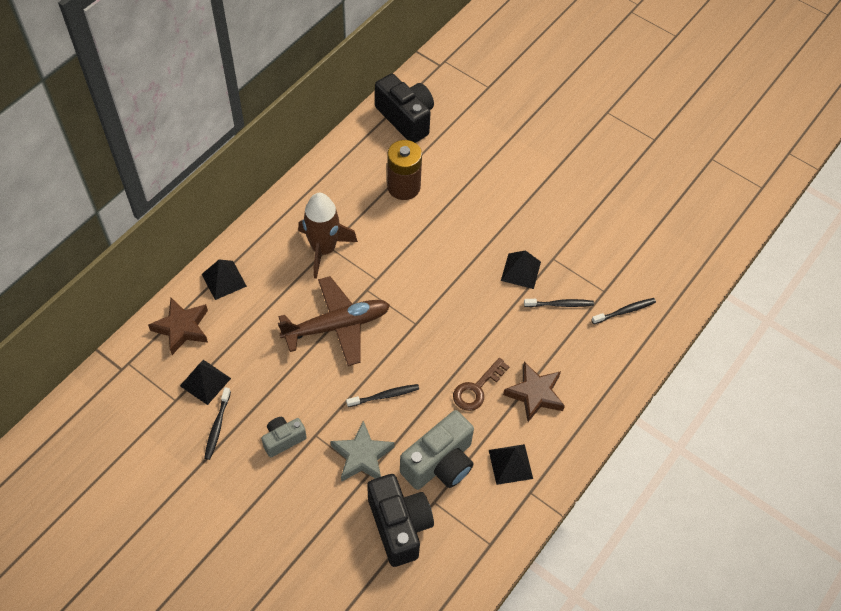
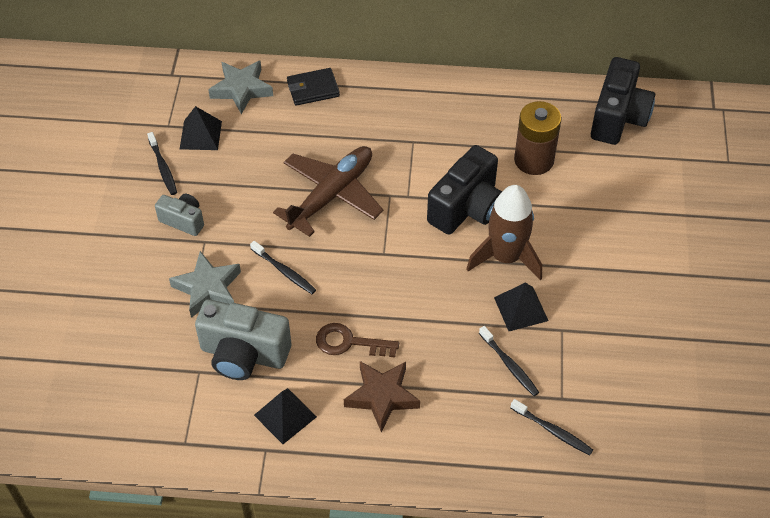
camera: 60 degrees right, 5 degrees down
brown star [148,298,208,355] -> grey star [208,61,273,114]
black pyramid [202,260,247,300] -> black wallet [287,68,340,106]
black toothbrush [204,387,231,460] -> black toothbrush turned 90 degrees counterclockwise [147,132,177,195]
brown plane [278,276,390,366] -> brown plane turned 90 degrees counterclockwise [273,146,383,237]
brown rocket [298,193,358,279] -> brown rocket moved to [466,185,542,280]
black camera [367,474,434,567] -> black camera moved to [427,145,502,235]

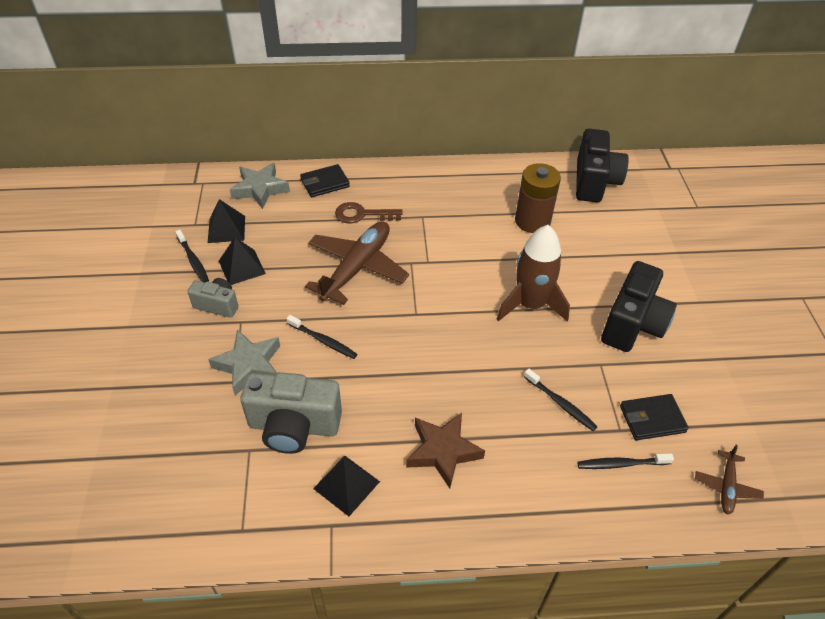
camera: 10 degrees left, 5 degrees down
brown key [316,323,399,357] -> brown key moved to [335,202,403,223]
black camera [427,145,502,235] -> black camera moved to [601,261,677,352]
black pyramid [494,282,548,331] -> black pyramid moved to [219,237,266,285]
black toothbrush [511,399,593,455] -> black toothbrush turned 150 degrees clockwise [577,453,674,469]
none -> black wallet [620,394,689,440]
none -> brown plane [695,445,764,514]

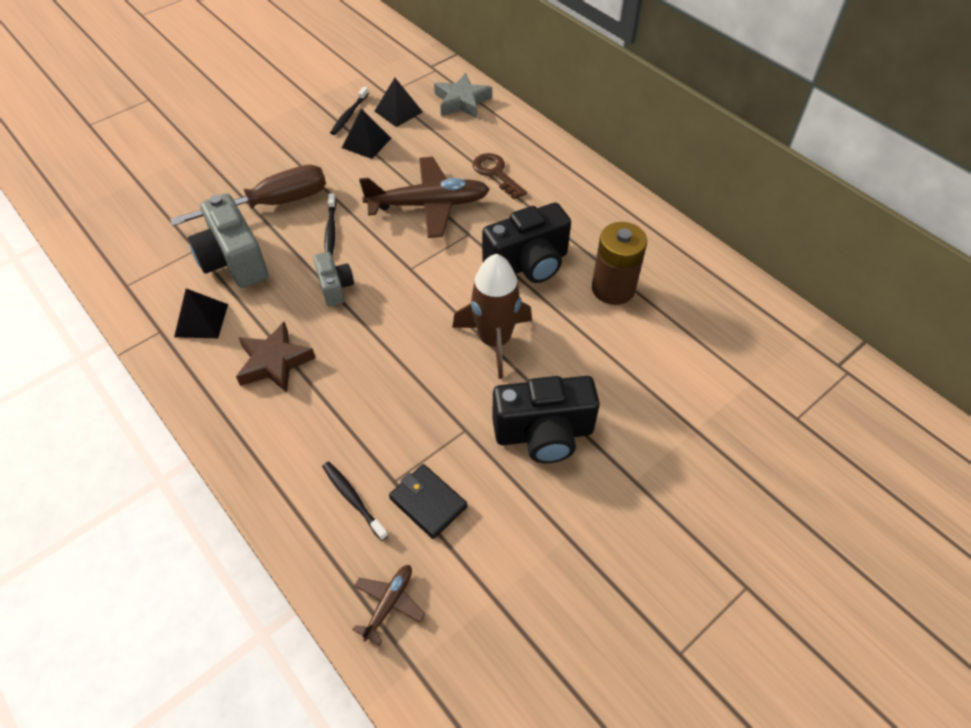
camera: 55 degrees right, 5 degrees up
grey camera [187,278,238,318] -> grey camera moved to [313,252,354,307]
grey star [208,330,280,396] -> brown screwdriver [170,164,326,226]
black wallet [300,164,350,197] -> none
black toothbrush [524,369,597,431] -> none
black camera [576,129,629,202] -> black camera moved to [482,202,571,283]
brown plane [695,445,764,514] -> brown plane turned 135 degrees clockwise [352,565,425,645]

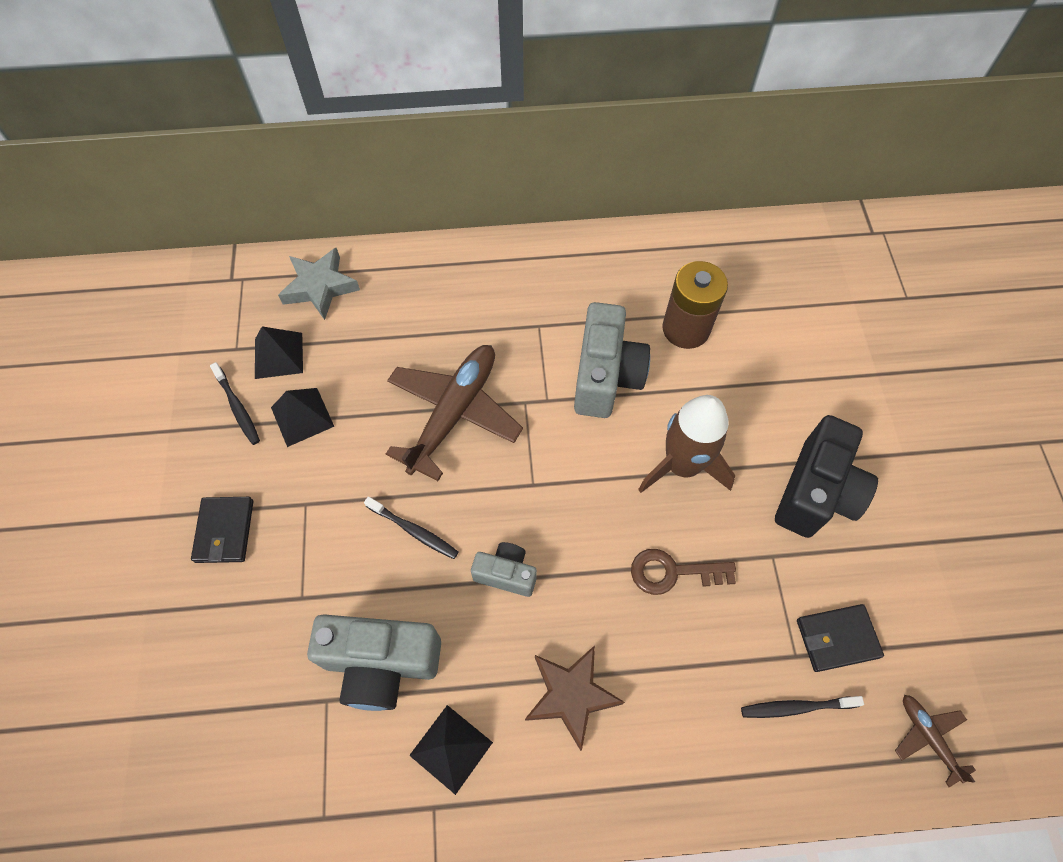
camera: 55 degrees left, 10 degrees up
brown screwdriver [170,164,326,226] -> none
brown key [473,153,527,199] -> brown key moved to [631,549,736,595]
black camera [482,202,571,283] -> grey camera [574,302,650,418]
none -> black wallet [191,497,253,563]

